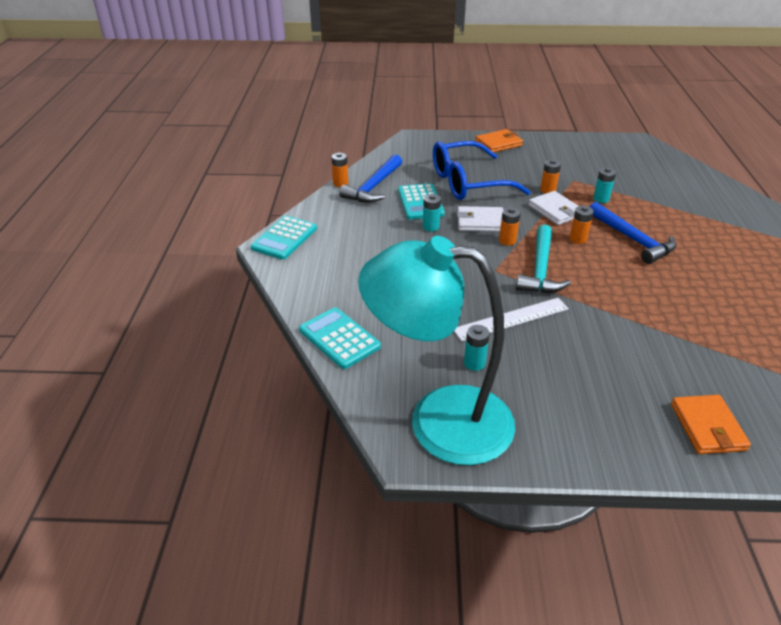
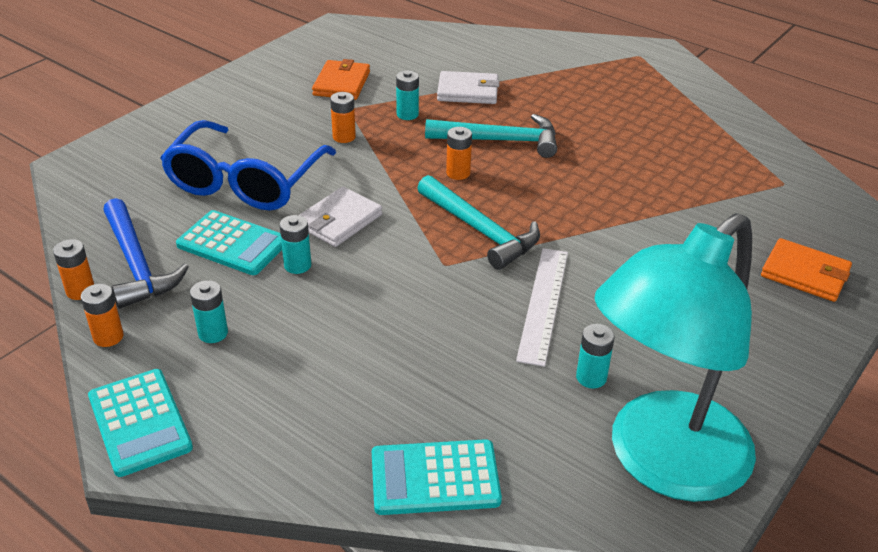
camera: 55 degrees left, 0 degrees up
orange wallet [475,129,523,153] -> orange wallet moved to [312,59,370,100]
orange battery [499,207,521,246] -> orange battery moved to [81,284,124,347]
white wallet [528,191,578,225] -> white wallet moved to [437,71,500,104]
blue hammer [590,202,676,264] -> turquoise hammer [425,114,557,158]
none -> turquoise battery [190,280,228,343]

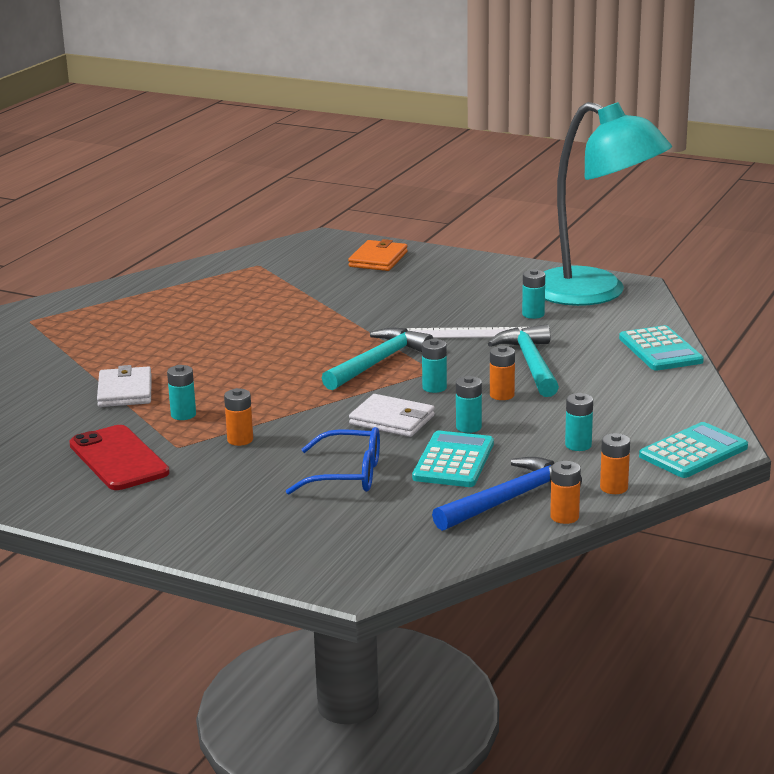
camera: 100 degrees left, 15 degrees down
blue glasses [160,120,336,210] -> blue glasses [286,427,380,495], size x0.63
orange wallet [312,59,370,100] -> red phone [69,425,170,490]
turquoise hammer [425,114,557,158] -> turquoise hammer moved to [488,324,559,397]
orange battery [446,127,472,180] -> orange battery moved to [490,345,515,400]
none -> turquoise battery [422,338,447,393]

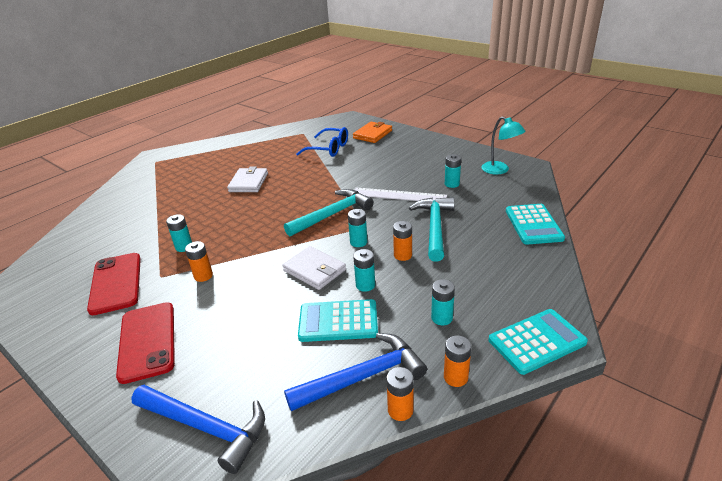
camera: 15 degrees right, 10 degrees up
white wallet [97,365,152,407] -> white wallet moved to [227,167,268,192]
blue glasses [286,427,380,495] -> blue glasses moved to [296,127,348,157]
turquoise calculator [412,431,494,487] -> turquoise calculator turned 120 degrees counterclockwise [298,299,378,342]
turquoise lamp [544,102,672,306] -> turquoise lamp [482,116,525,175], size x0.43
none -> red phone [116,302,175,384]
none -> blue hammer [131,385,265,474]

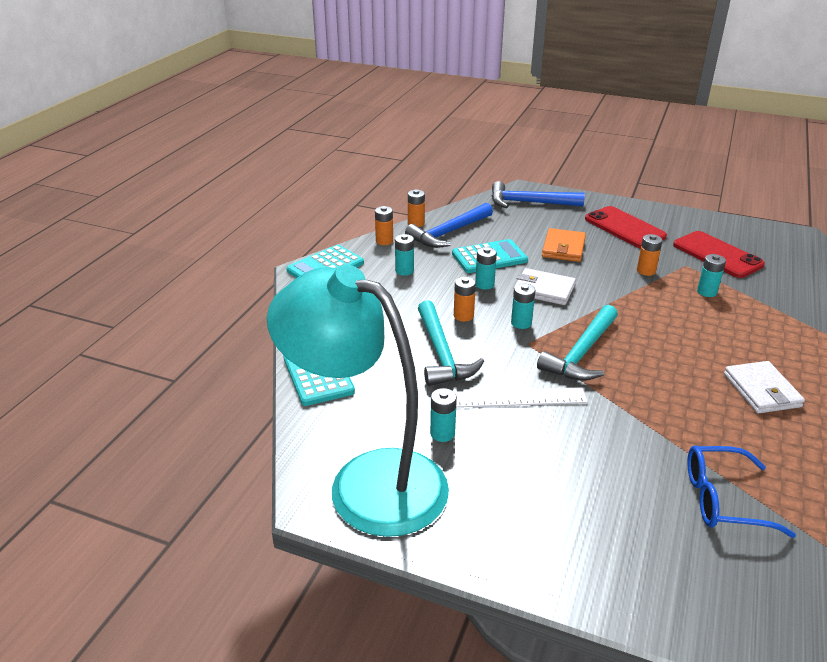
camera: 160 degrees right, 0 degrees up
orange wallet [353,122,392,143] -> orange wallet moved to [542,228,586,262]
turquoise lamp [482,116,525,175] -> turquoise lamp [267,264,449,537], size x2.33

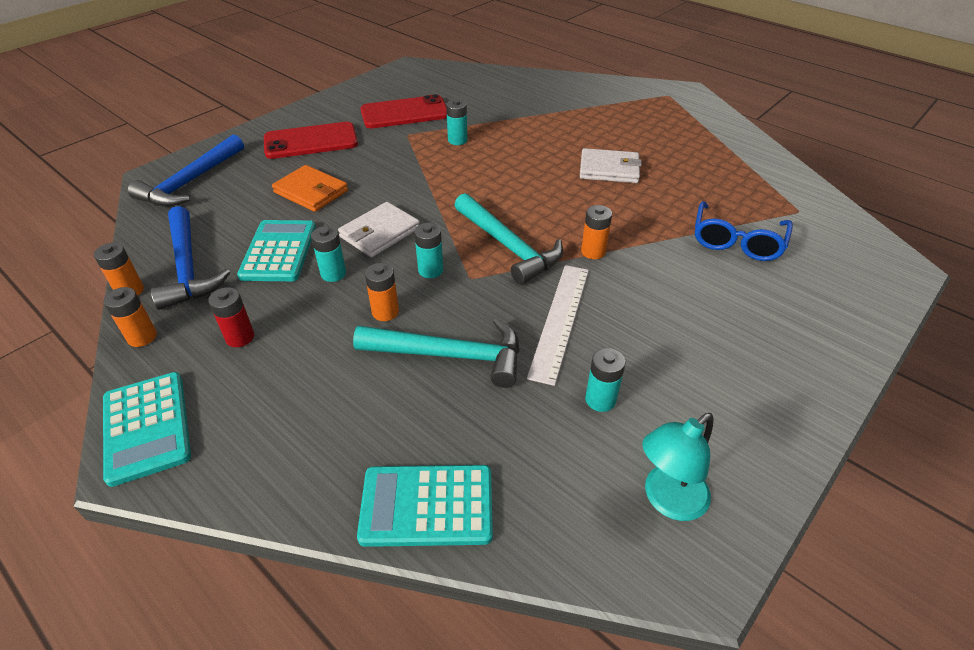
camera: 70 degrees left, 10 degrees up
turquoise lamp [267,264,449,537] -> turquoise lamp [642,413,714,521], size x0.43
turquoise battery [395,234,414,276] -> red battery [208,287,254,347]
orange battery [637,234,663,276] -> orange battery moved to [581,205,612,259]

